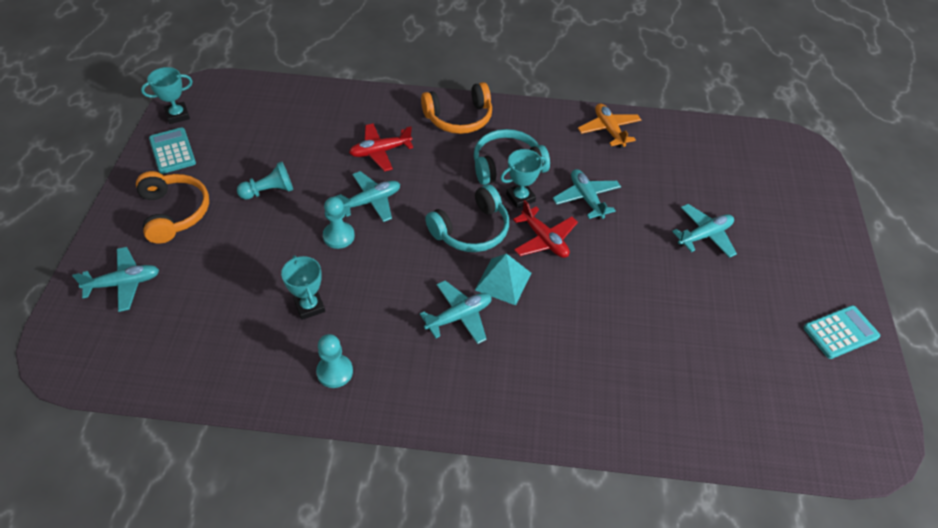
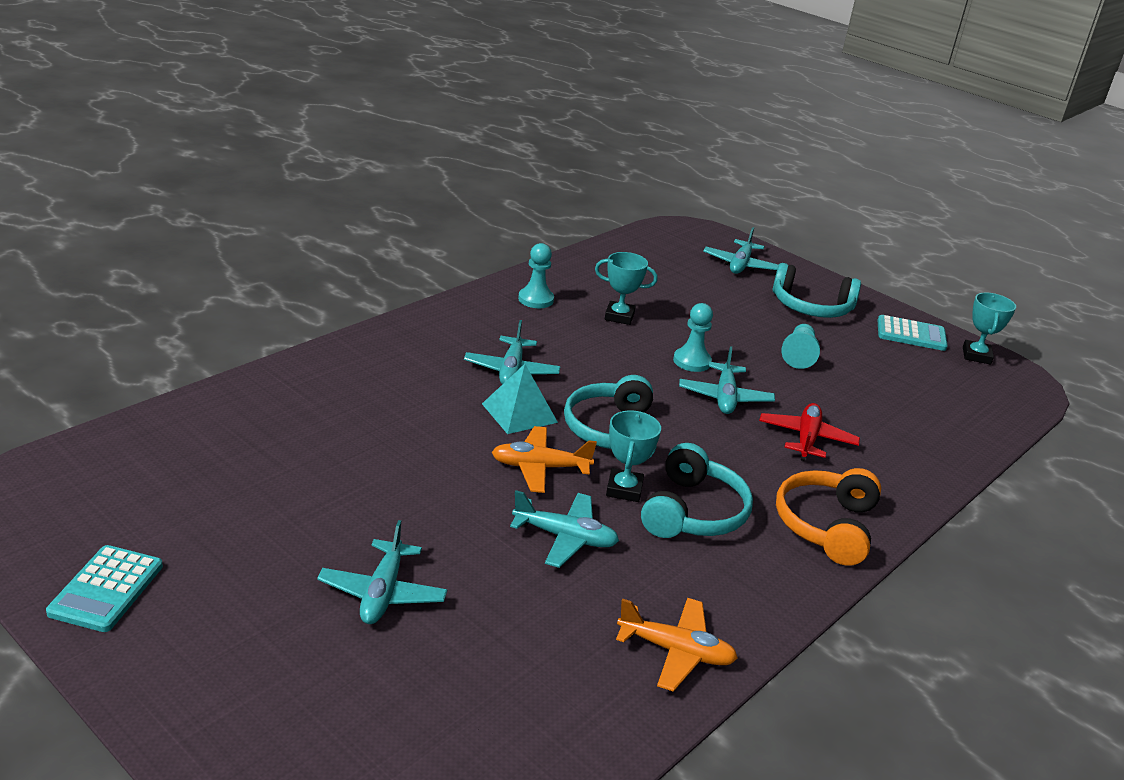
camera: 125 degrees right, 20 degrees down
orange headphones [136,171,209,244] -> turquoise headphones [773,263,861,318]
red plane [513,200,578,258] -> orange plane [492,426,597,493]

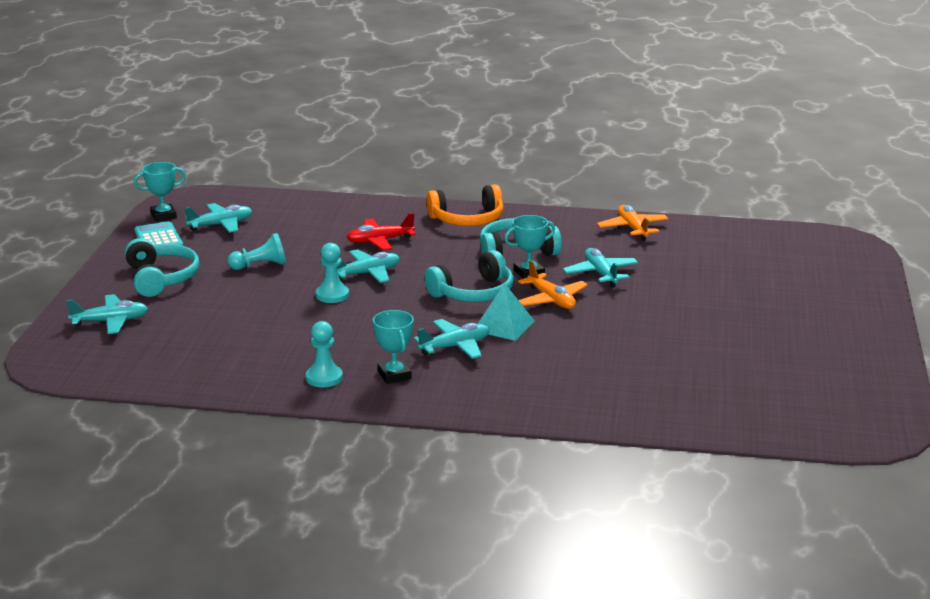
camera: 120 degrees left, 5 degrees down
turquoise calculator [46,545,163,632] -> none
turquoise plane [317,520,447,624] -> turquoise plane moved to [185,203,252,233]
turquoise trophy [595,252,657,325] -> turquoise trophy moved to [373,310,414,384]

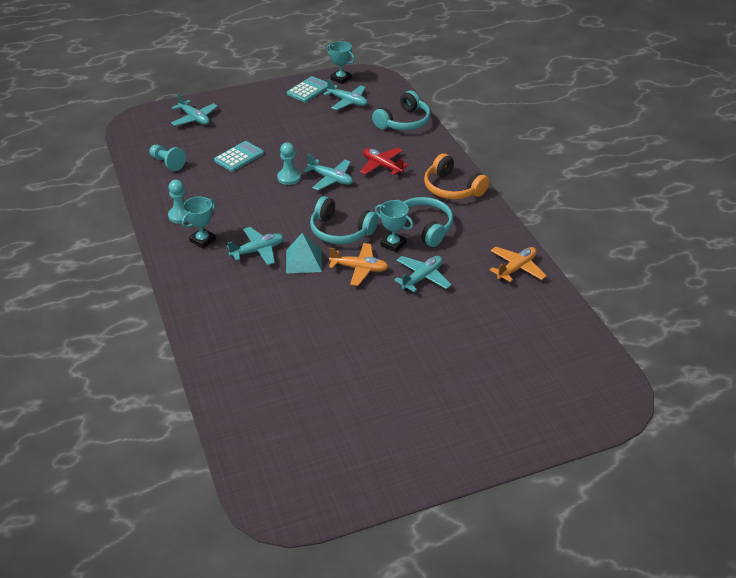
camera: 60 degrees right, 15 degrees up
turquoise headphones [125,238,199,297] -> turquoise headphones moved to [372,91,431,130]
turquoise pawn [228,233,286,270] -> turquoise pawn moved to [149,145,186,171]
turquoise plane [414,319,490,359] -> turquoise plane turned 60 degrees counterclockwise [227,227,284,265]
orange plane [518,261,588,309] -> orange plane turned 105 degrees counterclockwise [329,243,389,286]
none -> turquoise calculator [214,141,264,172]

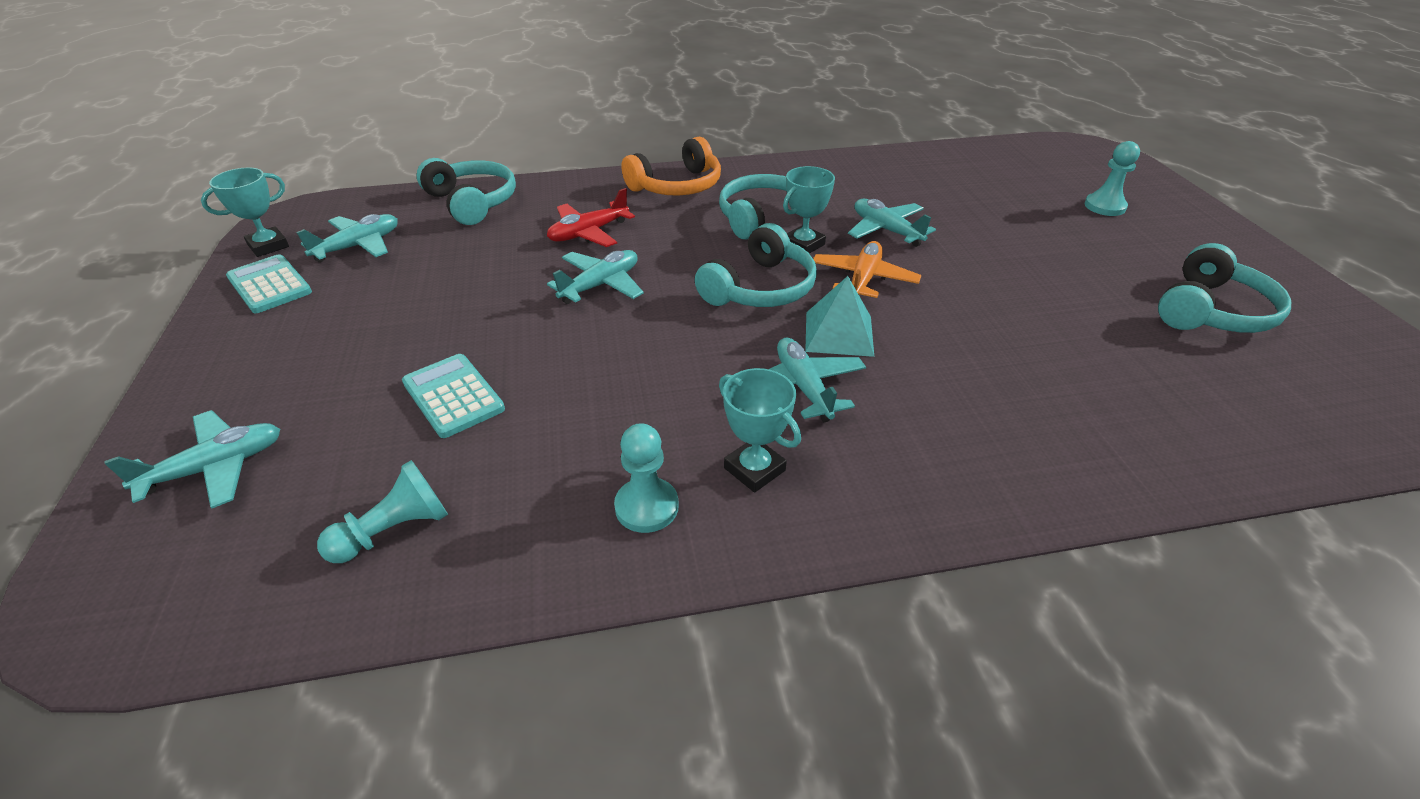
camera: 80 degrees left, 0 degrees up
turquoise pawn [277,142,301,185] -> turquoise pawn moved to [1085,141,1140,216]
orange plane [490,247,547,282] -> none
none -> turquoise headphones [1158,243,1291,333]

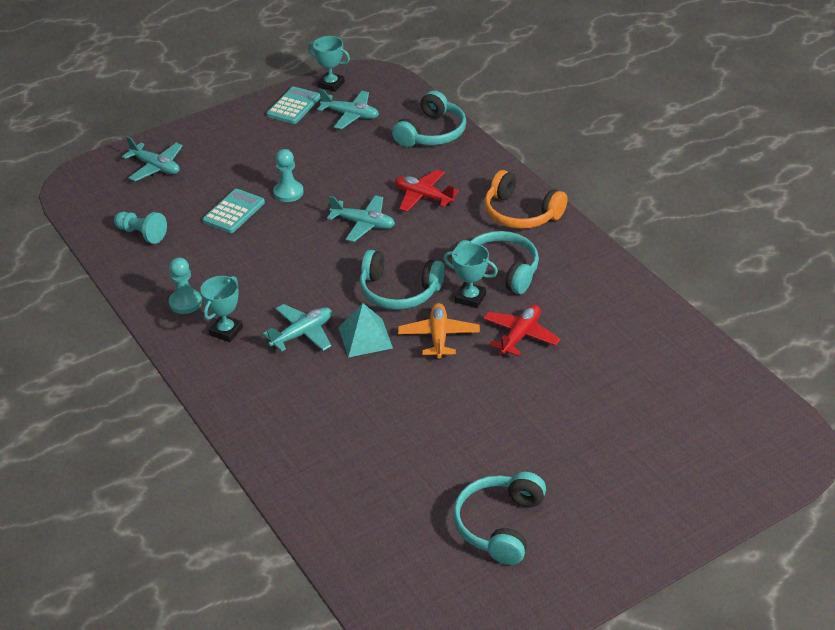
camera: 70 degrees right, 0 degrees up
orange plane [813,241,921,298] -> orange plane turned 90 degrees counterclockwise [398,303,480,360]
turquoise plane [848,199,936,247] -> red plane [483,305,560,356]
turquoise pawn [1085,141,1140,216] -> turquoise pawn moved to [273,149,304,202]
turquoise headphones [1158,243,1291,333] -> turquoise headphones turned 90 degrees clockwise [453,472,546,565]

